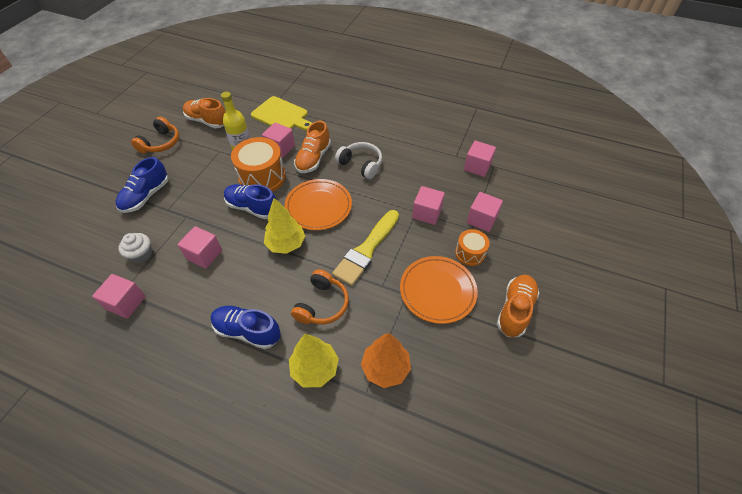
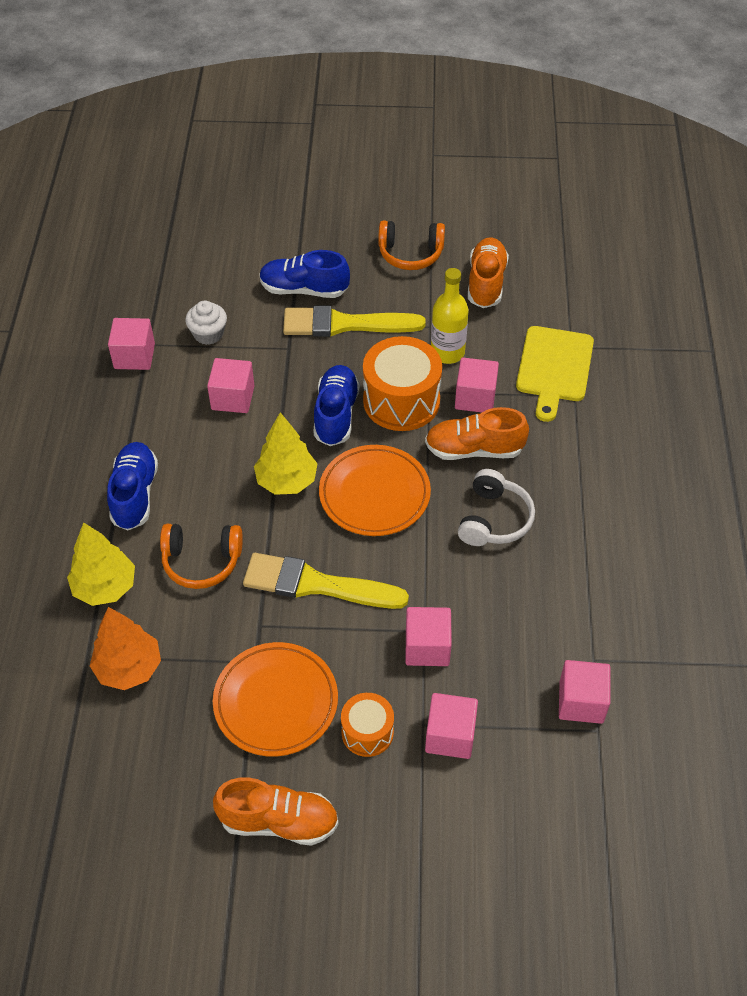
camera: 70 degrees right, 0 degrees up
none -> yellow brush [283,306,425,337]

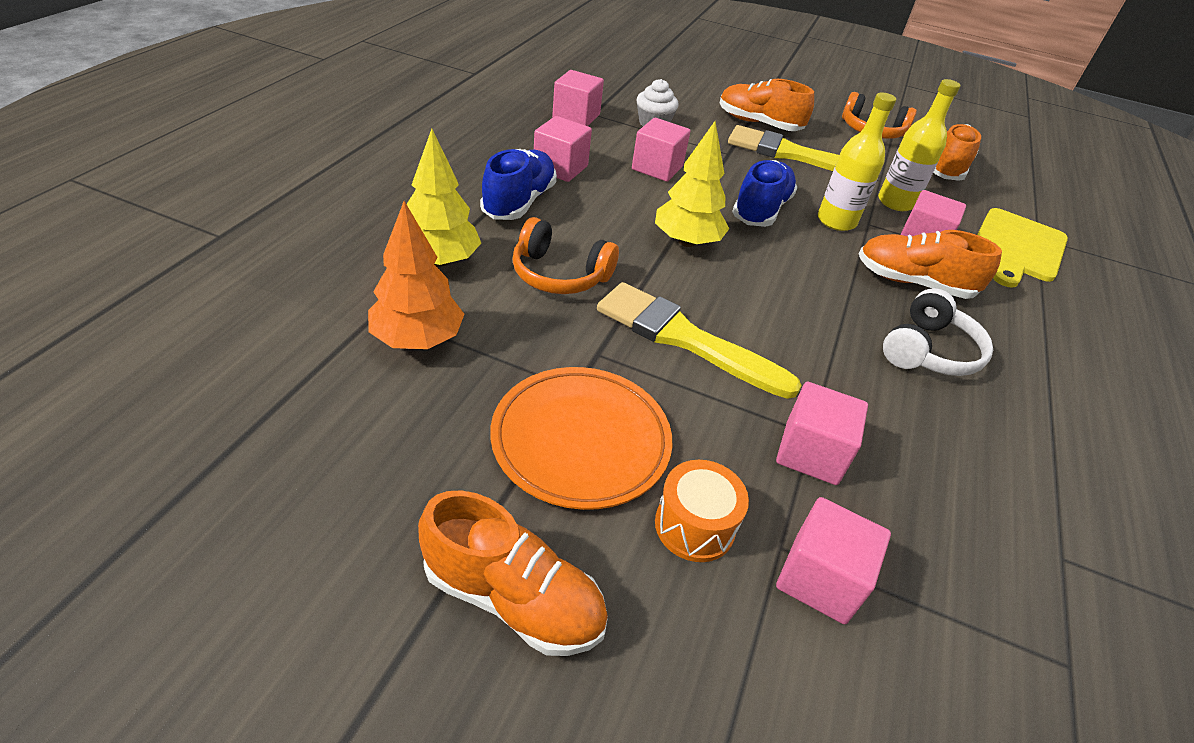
camera: 15 degrees right, 10 degrees down
blue shoe [259,250,350,298] -> orange shoe [719,79,814,131]
orange plate [319,445,431,536] -> none
orange drum [363,336,442,431] -> yellow bottle [818,93,896,231]
pink cube [559,660,610,724] -> pink cube moved to [534,116,592,182]

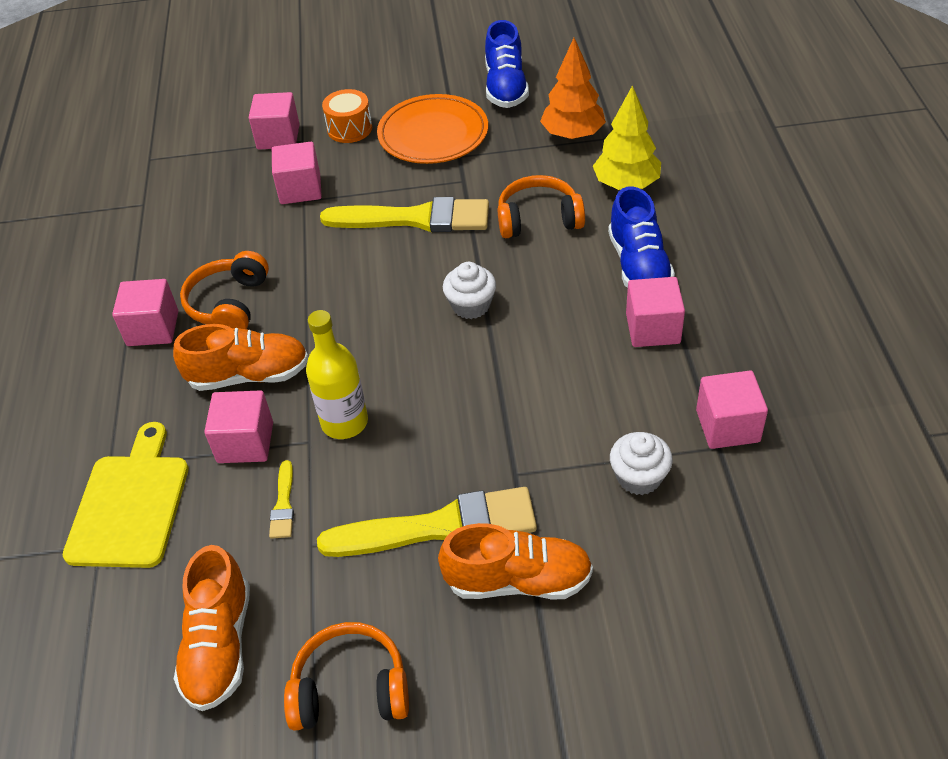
camera: 160 degrees right, 5 degrees up
orange shoe [418,490,608,656] -> none
pink cube [632,118,690,182] -> pink cube moved to [112,279,178,346]
yellow tree [655,121,730,247] -> white cupcake [443,262,496,319]
blue shoe [732,160,797,227] -> blue shoe moved to [485,20,529,108]
yellow bottle [878,79,961,211] -> yellow brush [269,460,294,539]
white headphones [883,288,993,376] -> orange headphones [180,251,269,329]

